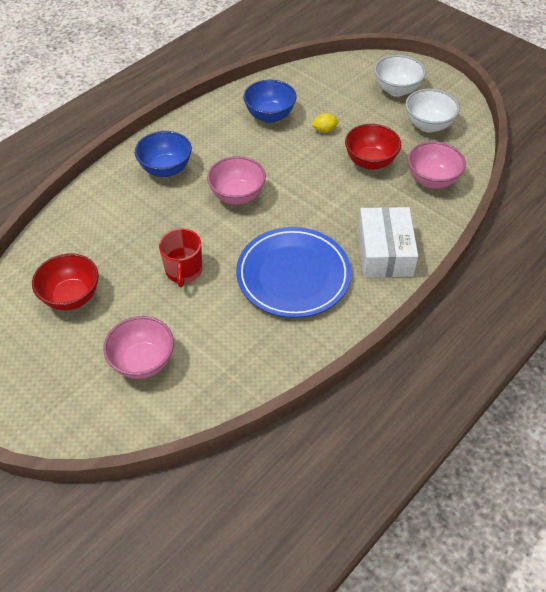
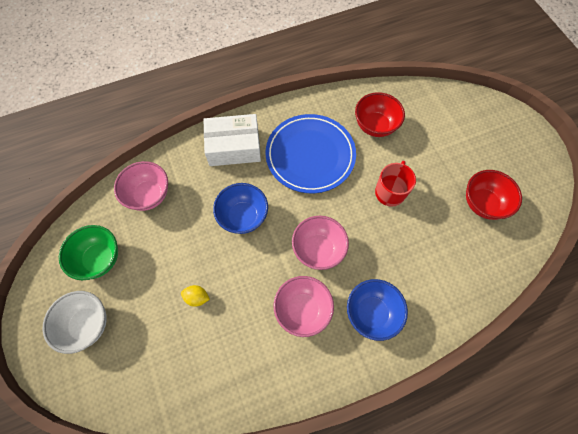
camera: 155 degrees left, 15 degrees up
pink bowl [103,316,174,379] -> pink bowl moved to [274,276,334,337]
blue bowl [243,80,296,123] -> blue bowl moved to [213,183,268,234]
red bowl [345,124,401,170] -> red bowl moved to [355,92,405,137]
white box [358,207,418,277] -> white box turned 60 degrees clockwise [203,114,261,166]
white bowl [405,89,460,133] -> green bowl [59,225,118,280]

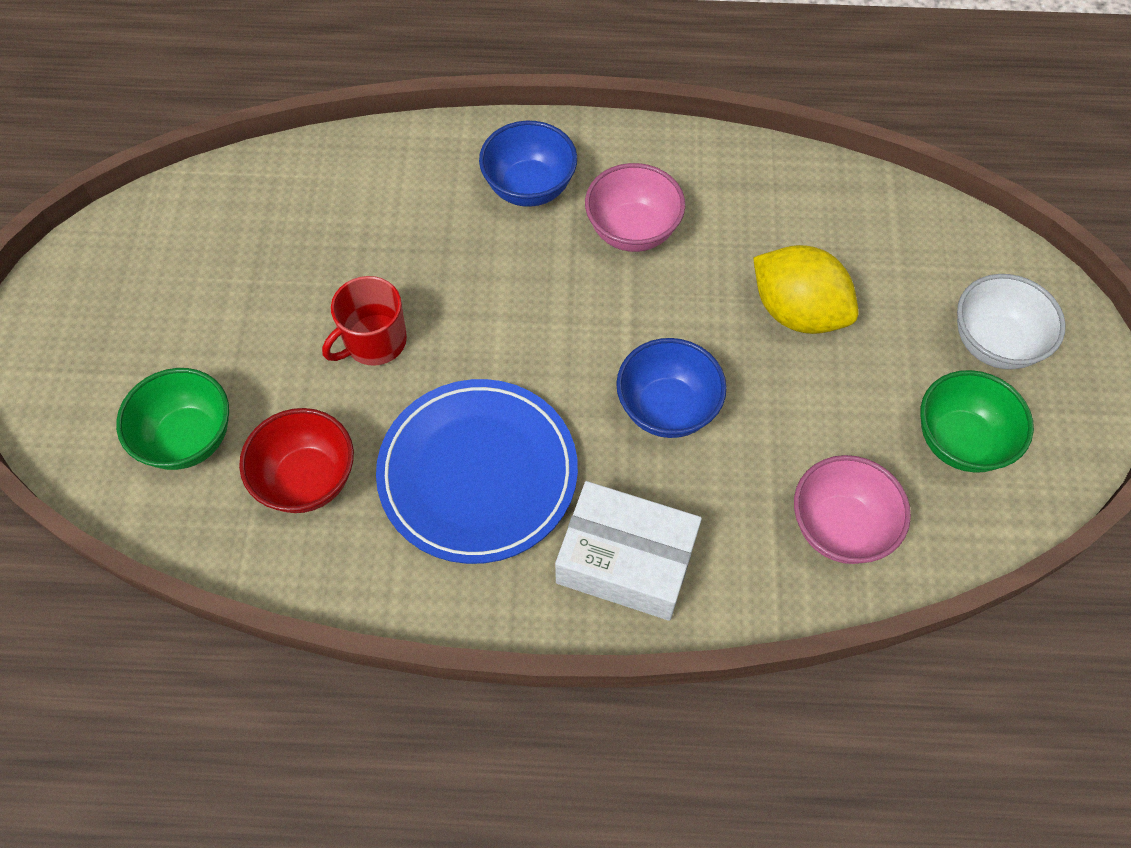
camera: 155 degrees left, 5 degrees down
yellow lemon [181,285,210,307] -> yellow lemon [753,245,859,334], size x2.22
pink bowl [292,216,349,270] -> none
red bowl [466,170,522,220] -> none
none -> green bowl [116,368,229,470]

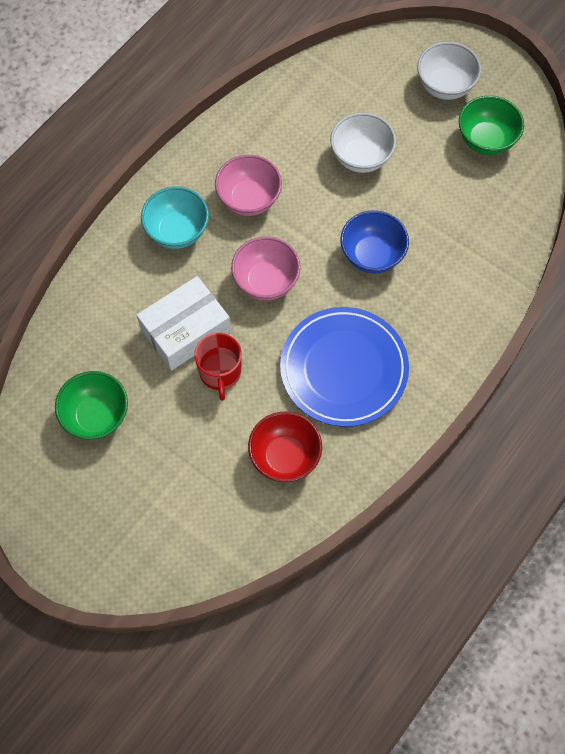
camera: 55 degrees left, 5 degrees up
green bowl [116,368,229,470] -> green bowl moved to [55,371,128,440]
blue bowl [479,121,577,207] -> turquoise bowl [141,186,209,249]
white box [555,481,702,621] -> white box moved to [136,276,231,371]
yellow lemon [753,245,859,334] -> white bowl [330,113,396,173]
pink bowl [794,455,911,564] -> pink bowl moved to [231,236,301,301]

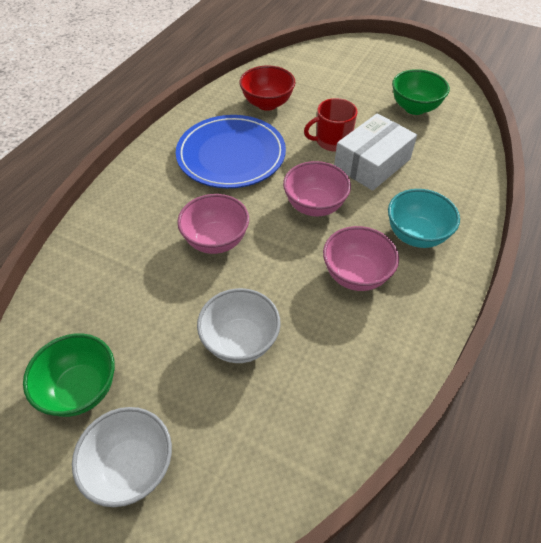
camera: 170 degrees right, 15 degrees down
red mug [194,333,242,401] -> red mug turned 90 degrees counterclockwise [304,98,357,152]
blue bowl [340,210,409,273] -> pink bowl [177,194,249,254]

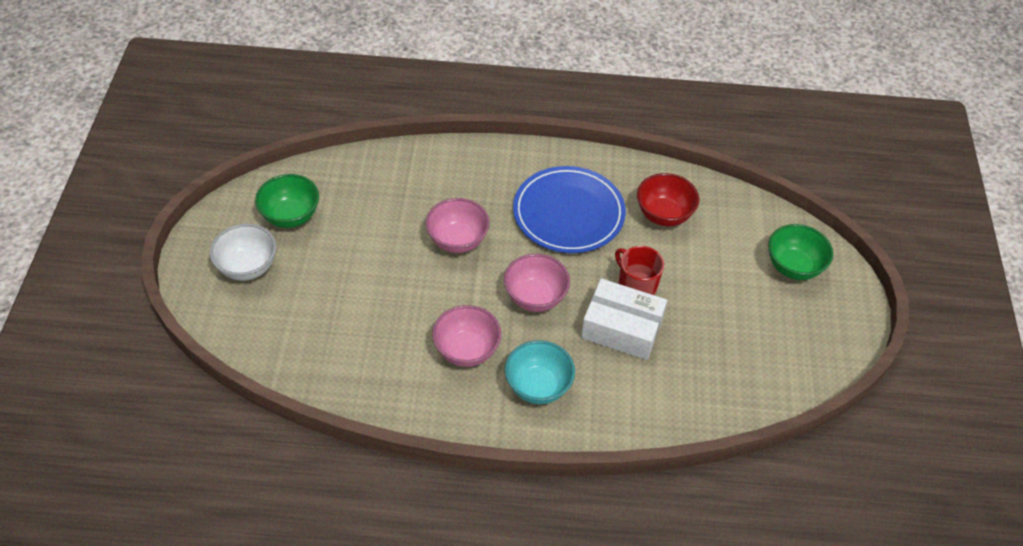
camera: 65 degrees right, 0 degrees up
white bowl [197,288,281,363] -> none
green bowl [392,69,450,115] -> green bowl moved to [768,224,833,280]

